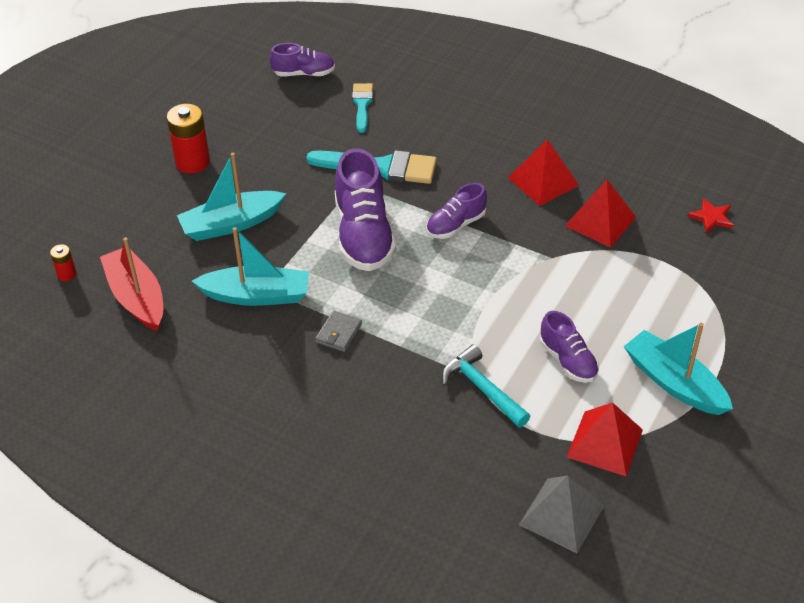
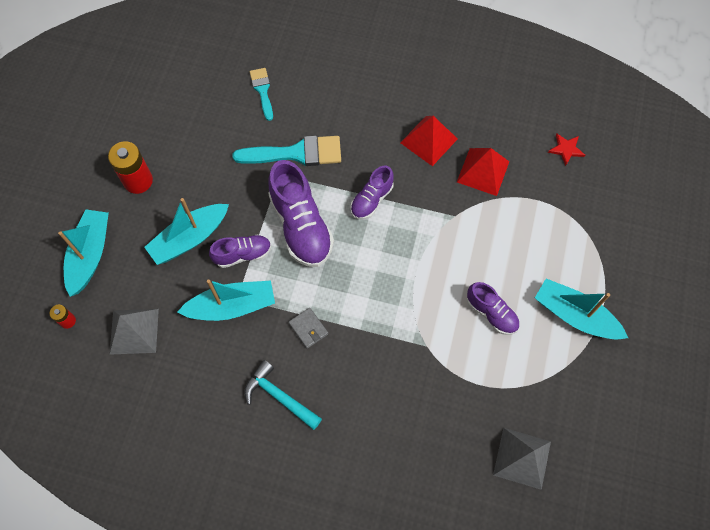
camera: 15 degrees left, 20 degrees up
red boat [100,237,163,331] -> grey pyramid [109,309,159,355]
purple shoe [269,43,335,76] -> purple shoe moved to [209,235,271,268]
grey wallet [315,311,362,352] -> grey wallet turned 45 degrees counterclockwise [289,308,328,348]
turquoise hammer [442,344,530,428] -> turquoise hammer moved to [245,360,322,430]
red pyramid [567,402,643,476] -> none
none -> turquoise boat [58,209,109,297]

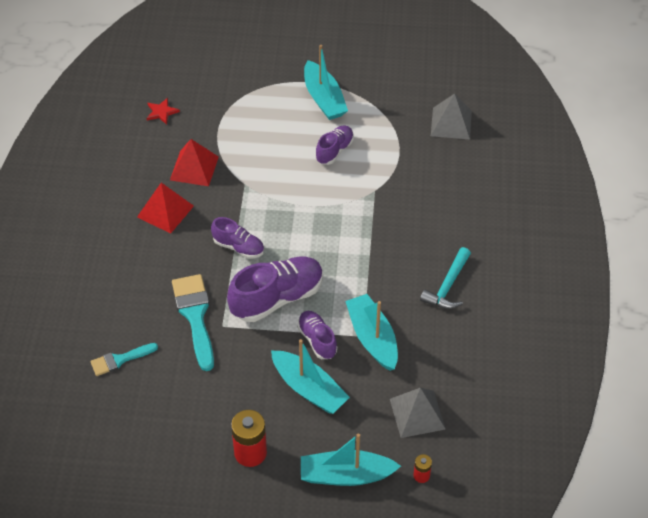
camera: 100 degrees left, 15 degrees down
grey wallet [289,308,328,348] -> none
turquoise boat [535,278,628,340] -> turquoise boat turned 45 degrees counterclockwise [304,45,348,120]

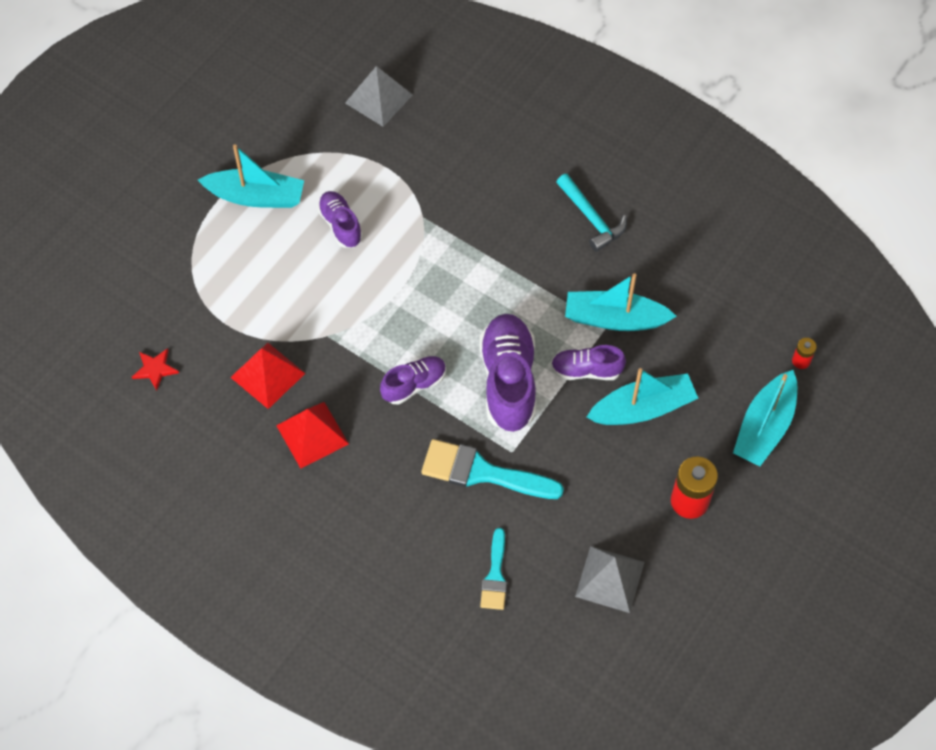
camera: 60 degrees left, 10 degrees up
grey pyramid [390,388,445,438] -> grey pyramid moved to [575,546,645,613]

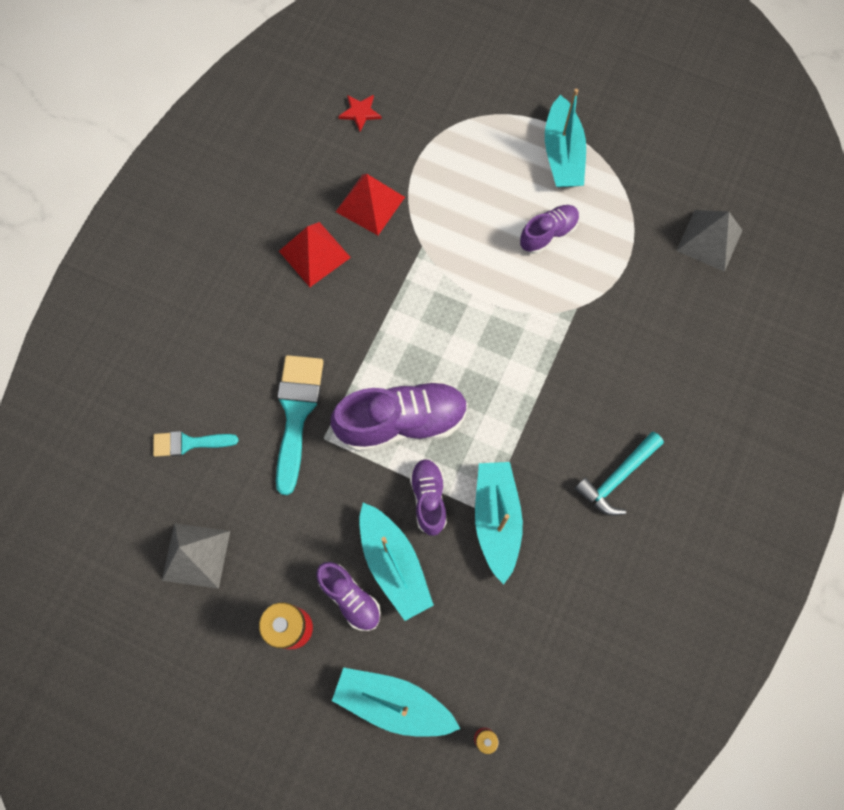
camera: 80 degrees right, 10 degrees up
purple shoe [380,356,446,405] -> purple shoe moved to [316,562,381,631]

